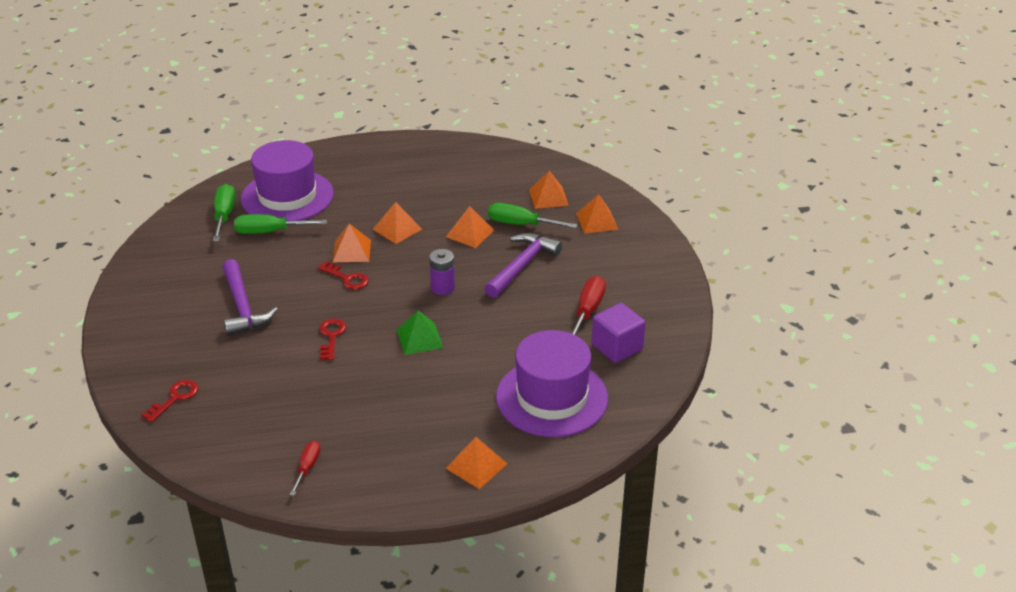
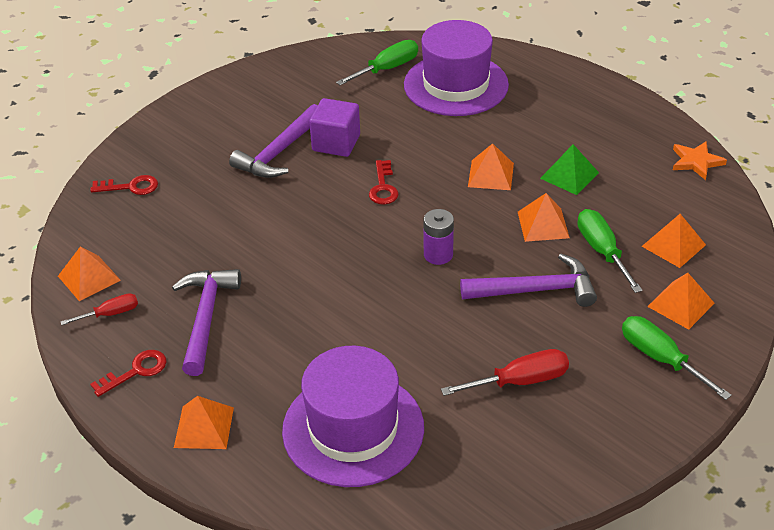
camera: 55 degrees right, 5 degrees up
green screwdriver [234,214,327,234] -> green screwdriver moved to [622,316,732,400]
red key [319,318,346,360] -> red key moved to [90,350,167,397]
orange pyramid [333,224,371,262] -> orange pyramid moved to [58,247,121,301]
green pyramid [397,310,443,355] -> green pyramid moved to [540,144,599,195]
purple cube [592,303,645,363] -> purple cube moved to [309,98,360,157]
none -> purple hammer [172,269,241,376]
none -> orange star [673,141,727,180]

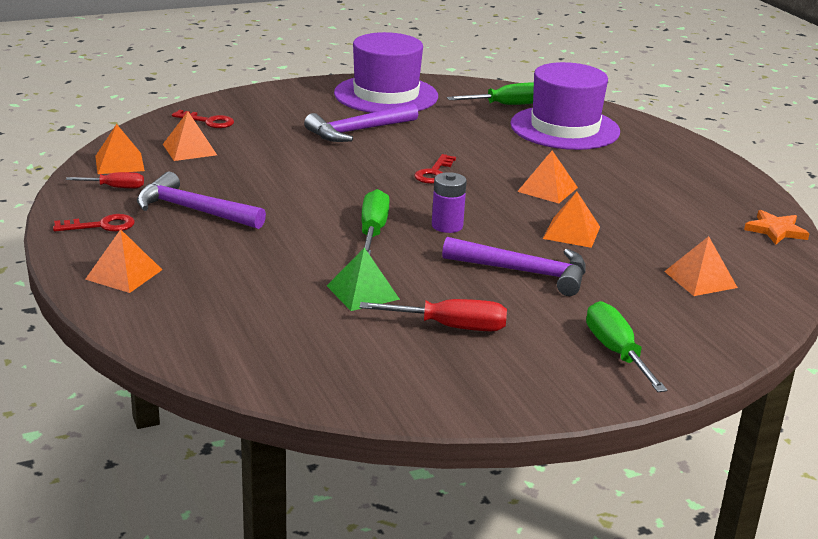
camera: 20 degrees right, 15 degrees down
purple hammer [172,269,241,376] -> purple hammer turned 90 degrees counterclockwise [137,172,266,229]
purple hat [282,346,424,487] -> purple hat moved to [334,32,438,113]
purple cube [309,98,360,157] -> none
green pyramid [540,144,599,195] -> green pyramid moved to [327,247,400,311]
green screwdriver [577,209,643,293] -> green screwdriver moved to [361,189,390,255]
orange pyramid [647,273,715,330] -> orange pyramid moved to [163,112,217,161]

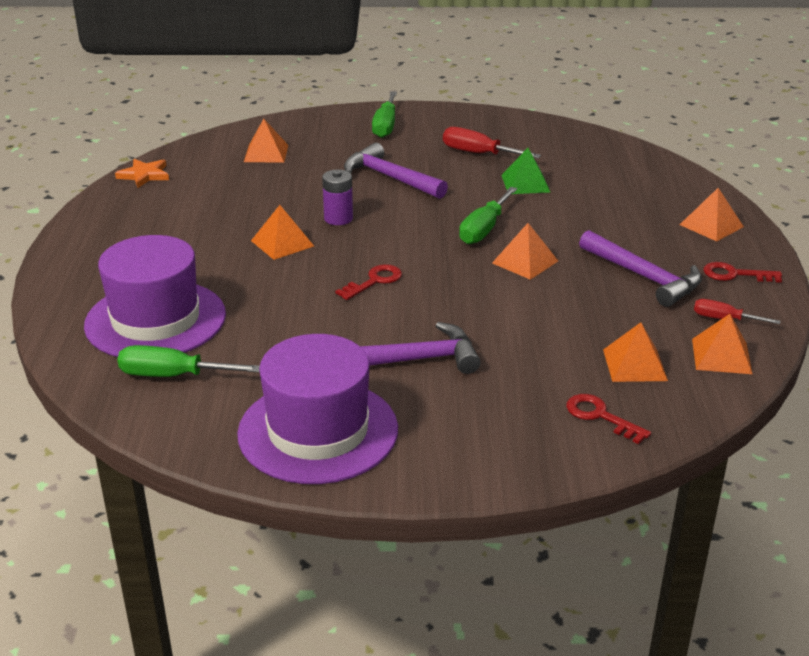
camera: 155 degrees left, 5 degrees up
purple battery [432,172,467,233] -> purple battery moved to [322,170,353,225]
orange pyramid [543,192,600,248] -> orange pyramid moved to [492,223,558,280]

